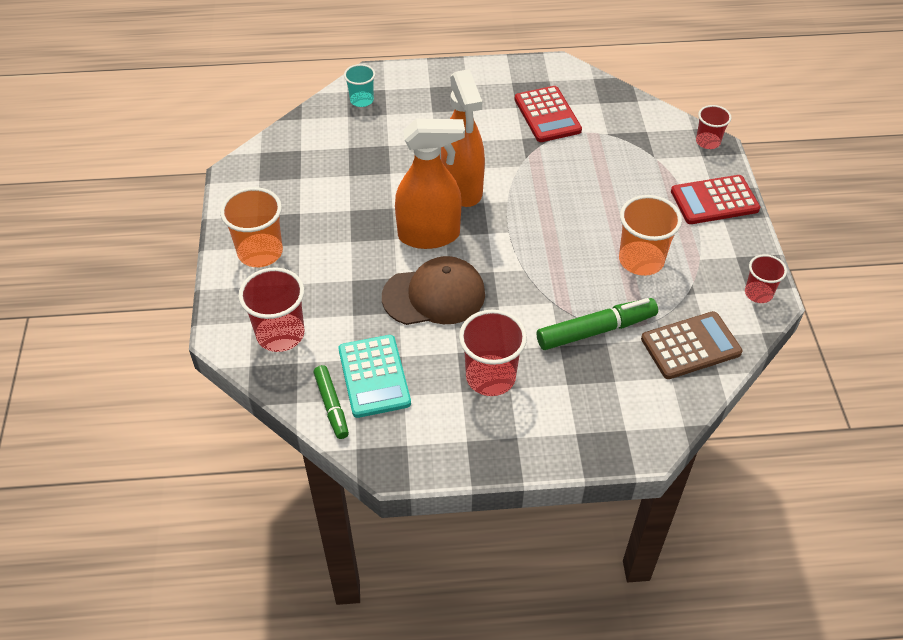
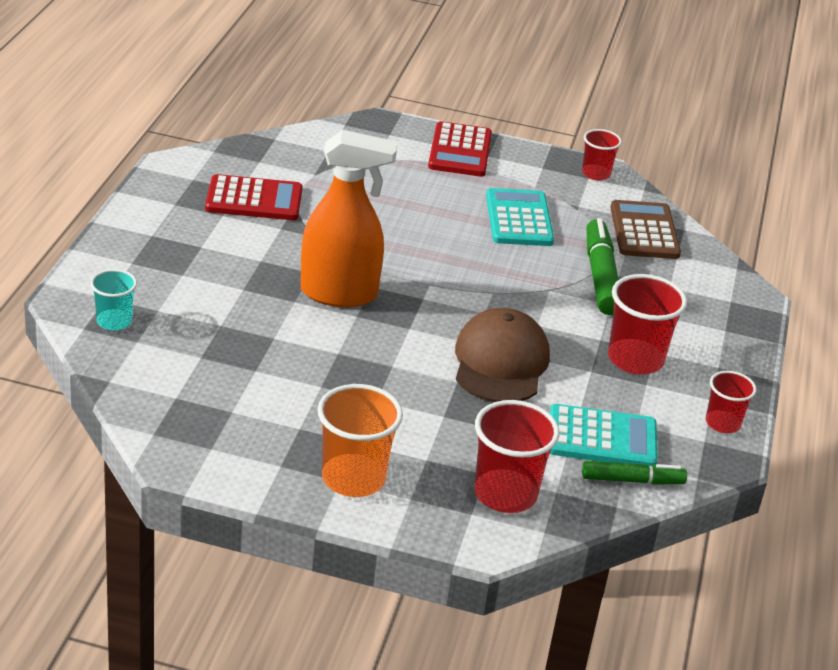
camera: 75 degrees left, 15 degrees down
orange spray bottle [395,118,465,249] -> none
orange cup [619,195,682,276] -> turquoise calculator [486,188,554,246]
red cup [696,105,731,149] -> red cup moved to [706,371,757,433]

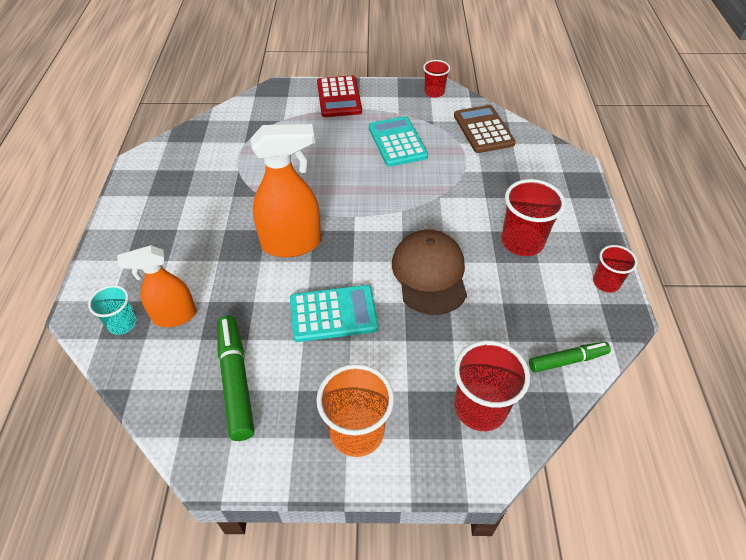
camera: 10 degrees left, 15 degrees up
red calculator [205,174,303,220] -> none
turquoise calculator [550,404,658,466] -> turquoise calculator moved to [290,285,378,342]
green marker [586,218,619,315] -> green marker moved to [217,316,255,441]
none -> orange spray bottle [117,245,196,327]

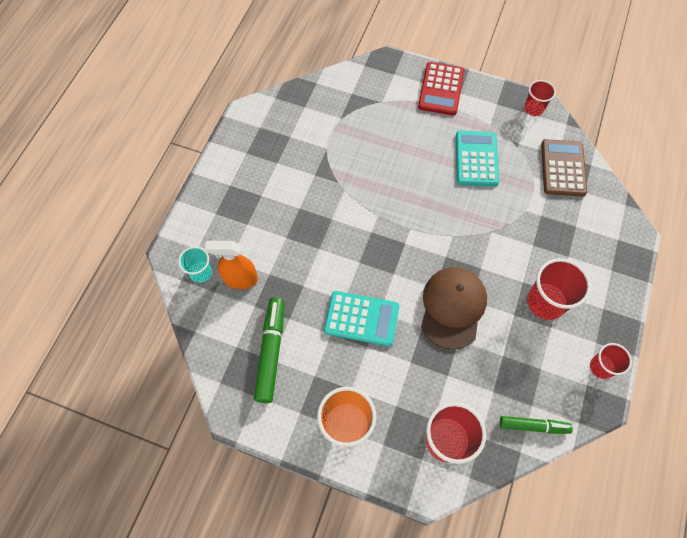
camera: 20 degrees right, 15 degrees up
orange spray bottle [251,124,321,257] -> none

